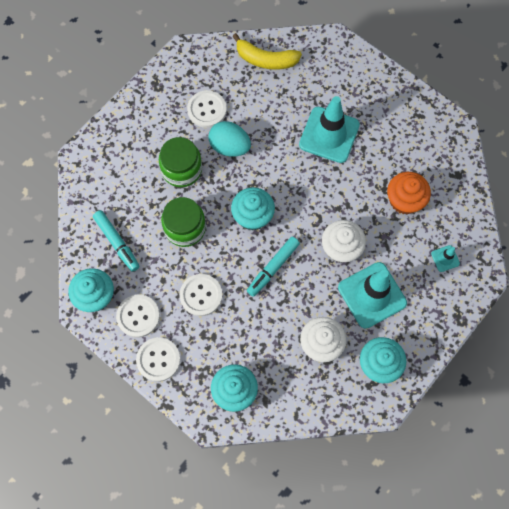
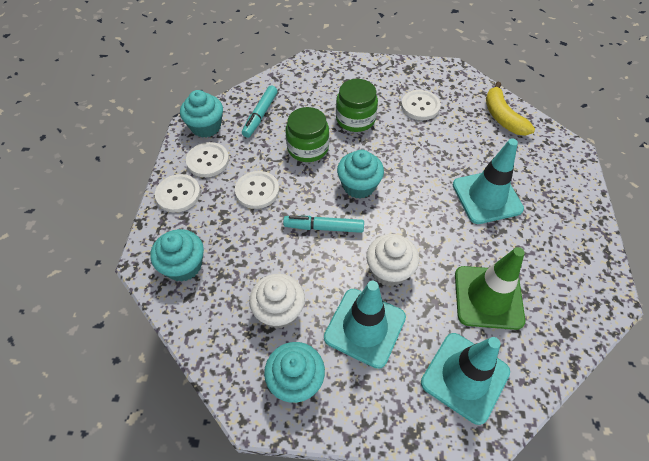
camera: 55 degrees right, 15 degrees down
turquoise egg [208,121,251,157] -> none
orange cupcake [387,172,431,214] -> green traffic cone [455,247,525,330]
turquoise traffic cone [431,245,460,272] -> turquoise traffic cone [421,333,510,425], size x2.30

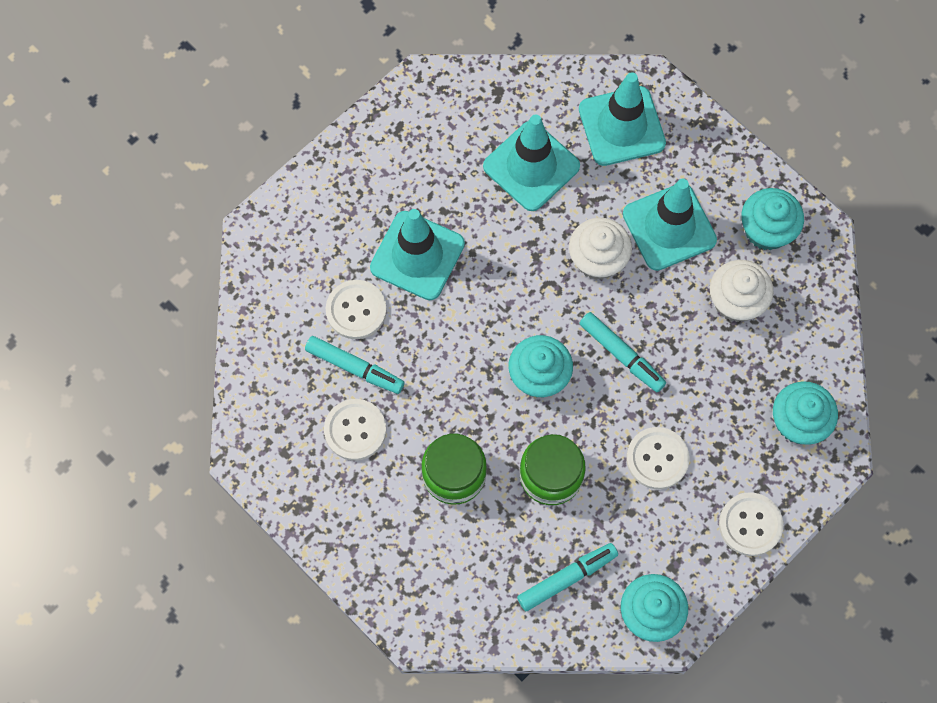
camera: 140 degrees left, 15 degrees up
white button [186,142,229,177] -> white button moved to [326,280,387,339]
green traffic cone [455,247,525,330] -> turquoise traffic cone [483,114,580,211]
yellow banana [486,82,535,136] -> none
none -> turquoise marker [305,336,405,394]

